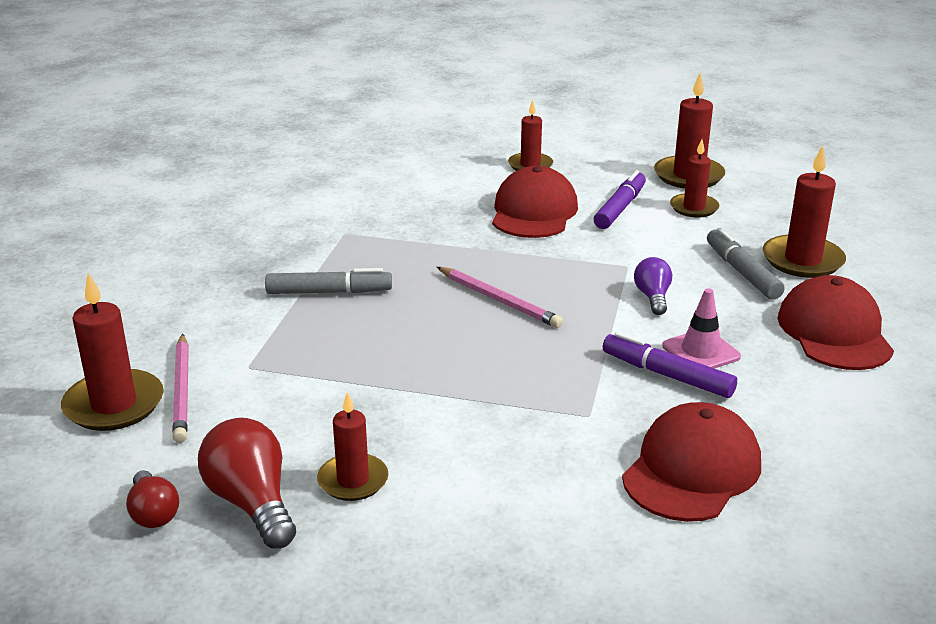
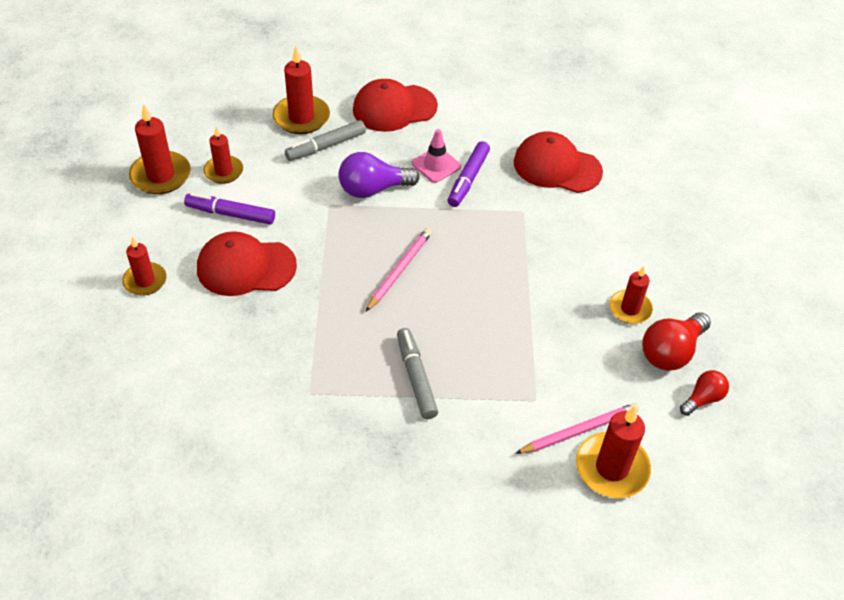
camera: 105 degrees left, 20 degrees up
purple light bulb [634,257,672,315] -> purple light bulb [338,152,420,198], size x1.67

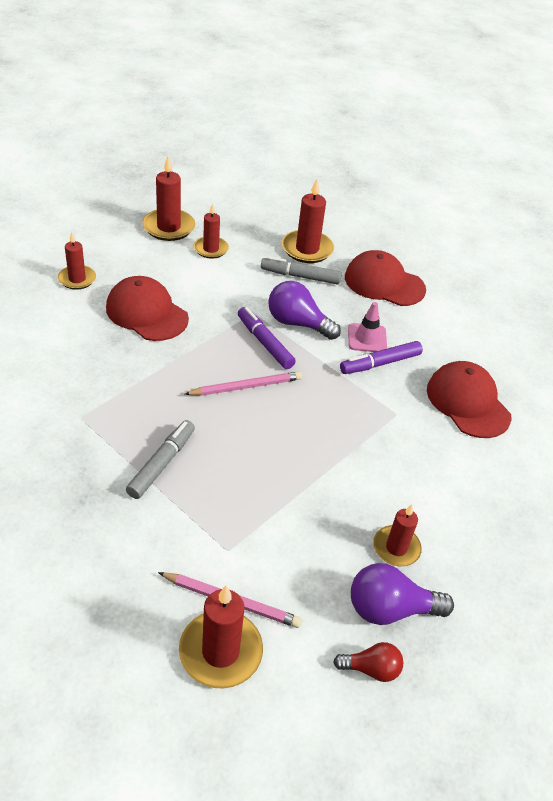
camera: 40 degrees right, 5 degrees down
purple marker [184,193,275,225] -> purple marker moved to [238,307,296,369]
red light bulb [642,312,711,371] -> purple light bulb [351,563,454,625]

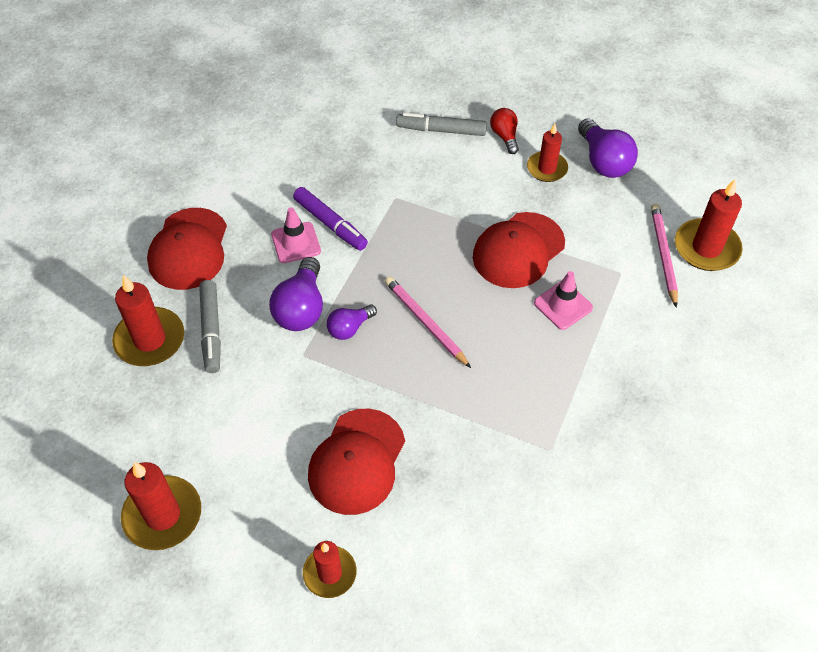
camera: 105 degrees left, 10 degrees up
grey marker [126,420,195,499] -> grey marker moved to [396,113,487,136]
red candle [193,203,229,259] -> none
purple marker [238,307,296,369] -> purple light bulb [327,304,377,340]
red light bulb [333,642,403,682] -> red light bulb moved to [490,108,519,154]
red cap [427,361,511,438] -> red cap moved to [473,212,565,288]
none -> pink traffic cone [534,271,593,330]

